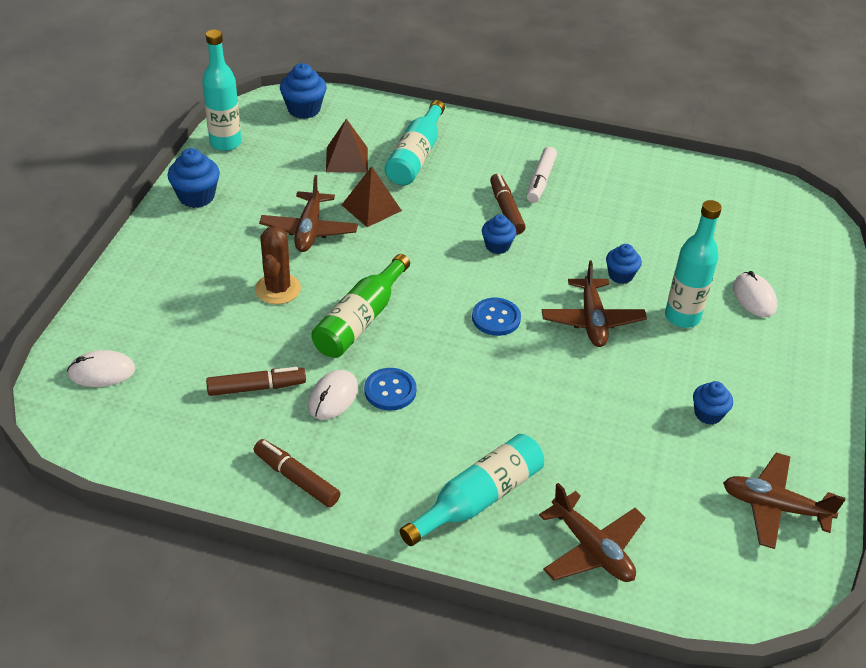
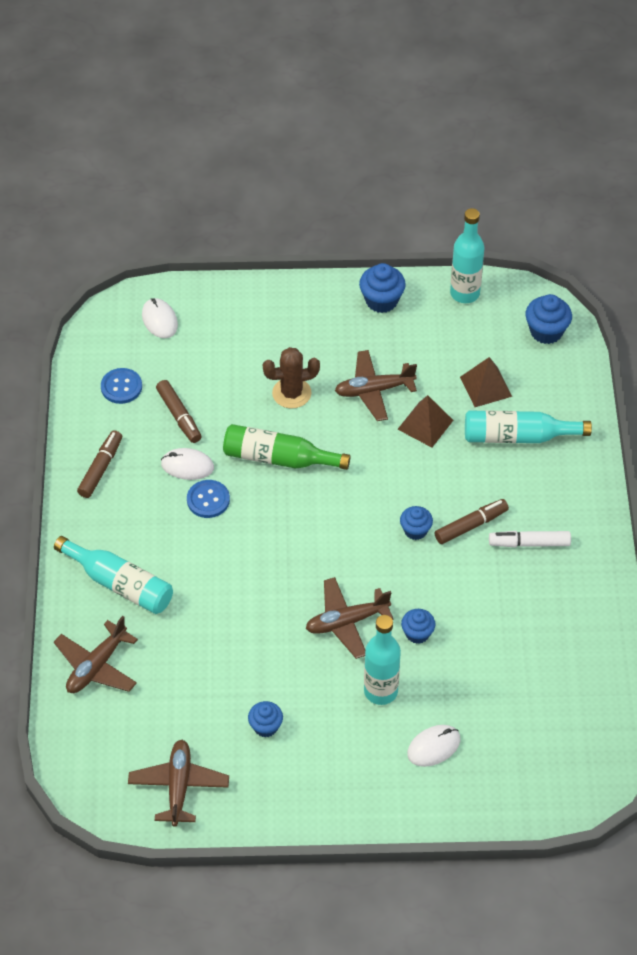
camera: 75 degrees right, 10 degrees up
blue button [472,298,521,336] -> blue button moved to [101,368,142,404]

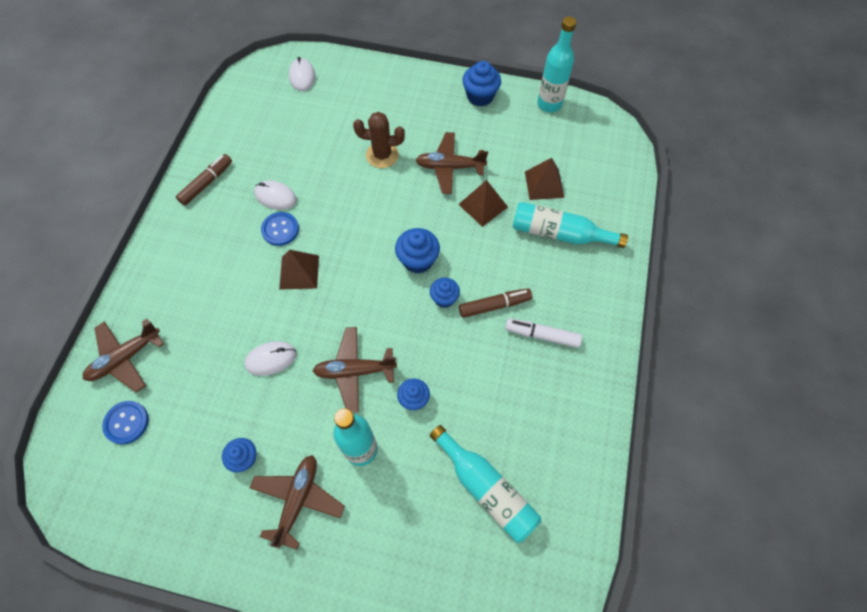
camera: 15 degrees right, 10 degrees up
turquoise bottle [54,536,173,614] -> turquoise bottle moved to [430,425,541,543]
blue button [101,368,142,404] -> blue button moved to [102,401,149,445]
brown plane [128,740,229,827] -> brown plane moved to [250,455,345,550]
brown marker [156,380,202,443] -> none
green bottle [223,424,351,470] -> none
white mouse [407,725,460,767] -> white mouse moved to [244,341,296,376]
blue cupcake [525,294,572,344] -> blue cupcake moved to [395,228,440,274]
none -> brown pyramid [279,250,319,290]

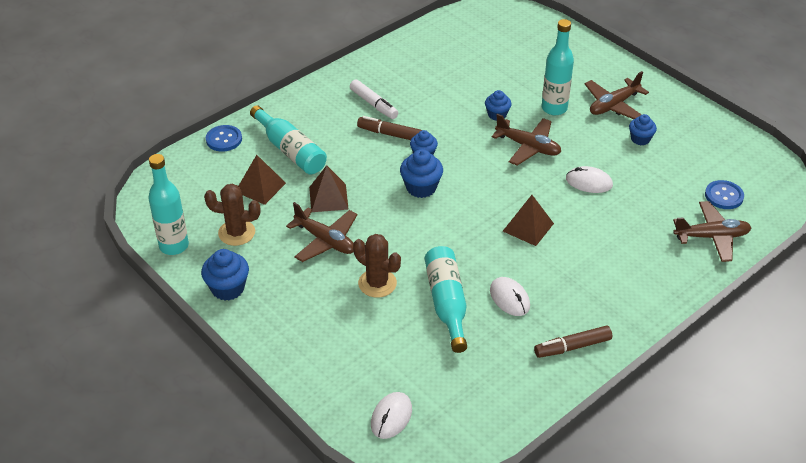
camera: 145 degrees left, 20 degrees down
blue button [261,212,299,246] -> blue button moved to [206,125,242,151]
turquoise bottle [430,425,541,543] -> turquoise bottle moved to [425,246,467,353]
none -> brown cactus [204,184,261,246]

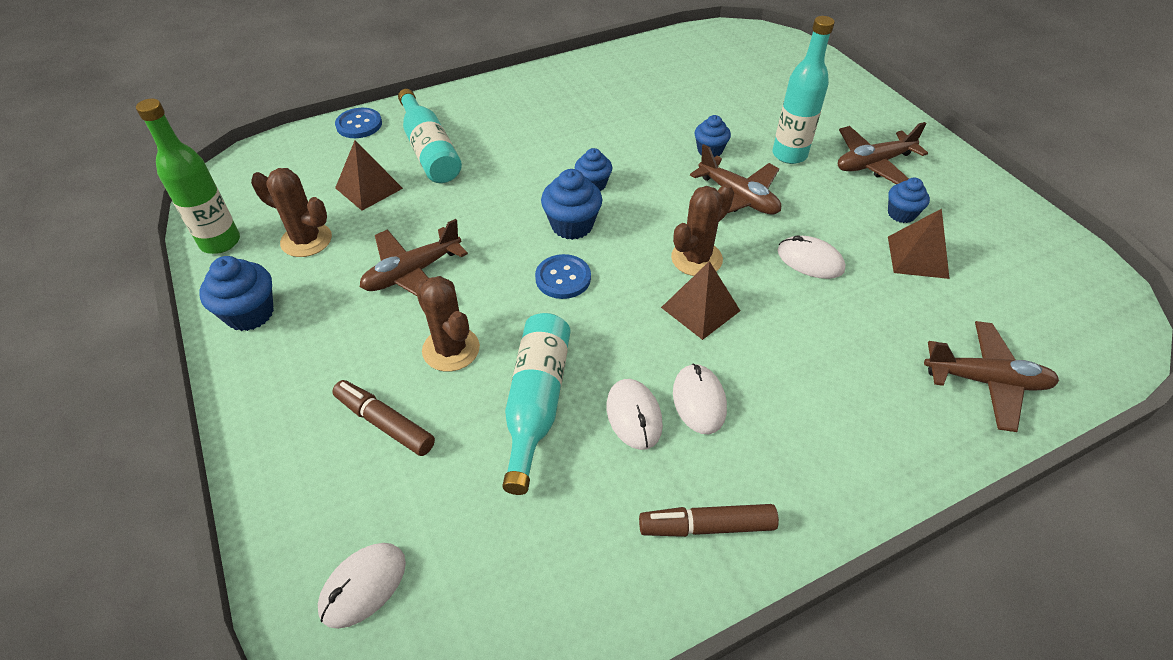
camera: 15 degrees right, 5 degrees up
turquoise bottle [148,154,189,255] -> green bottle [136,98,240,254]
brown plane [286,202,357,262] -> brown plane turned 90 degrees clockwise [360,219,468,296]
brown pyramid [309,165,349,212] -> brown pyramid moved to [888,209,950,279]
white marker [350,79,398,119] -> none
brown marker [357,116,422,140] -> brown marker moved to [332,380,435,456]
blue button [705,180,744,209] -> blue button moved to [535,254,591,299]
none -> brown cactus [671,184,734,276]
none -> white mouse [673,363,727,434]

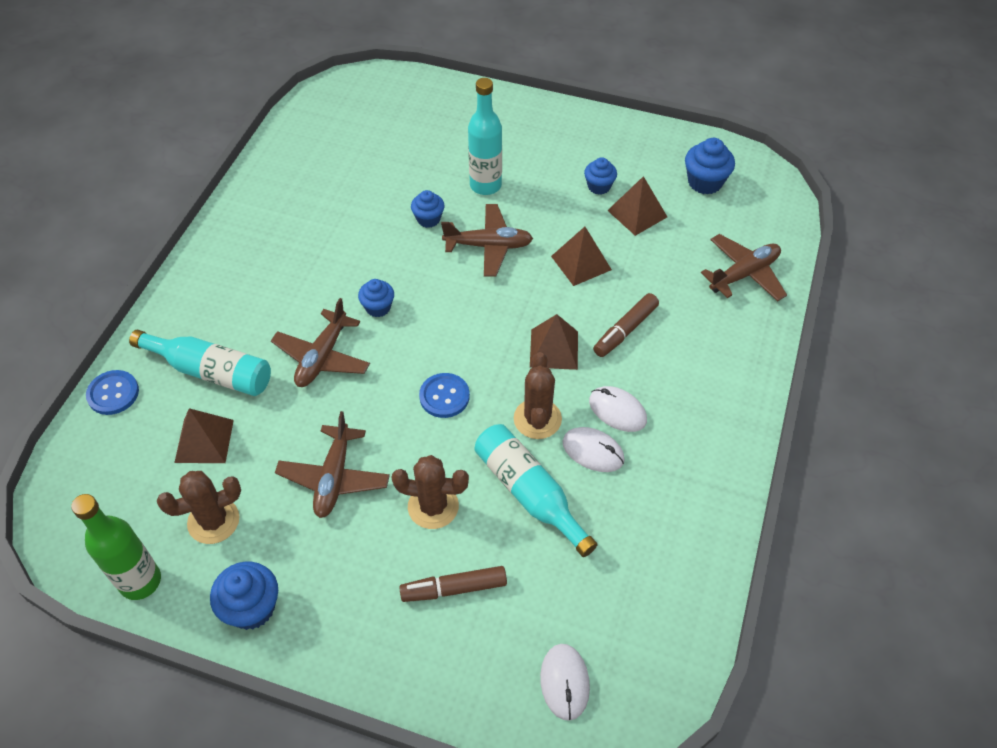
camera: 45 degrees left, 5 degrees up
blue cupcake [541,169,602,240] -> blue cupcake moved to [685,138,735,195]
brown marker [639,504,779,537] -> brown marker moved to [593,293,659,357]
brown cactus [671,184,734,276] -> brown cactus moved to [514,352,562,439]
white mouse [777,235,845,279] -> brown pyramid [551,227,612,286]
brown plane [838,122,928,184] -> brown plane moved to [271,298,370,387]

